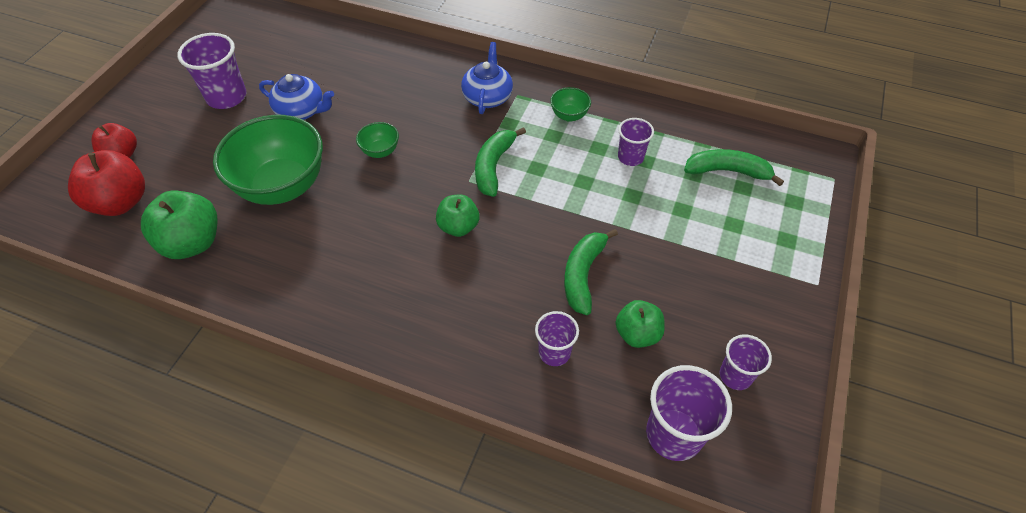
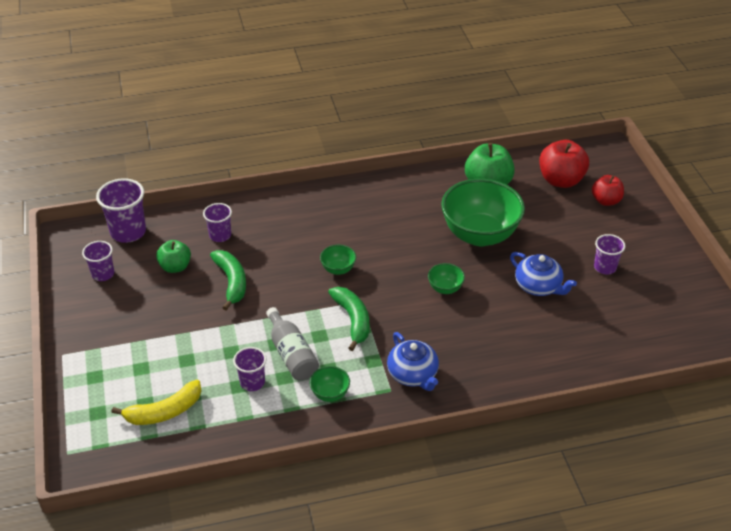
camera: 145 degrees right, 10 degrees down
purple cup [177,33,246,109] -> purple cup [594,234,625,274], size x0.61
blue teapot [259,74,334,120] -> blue teapot turned 120 degrees counterclockwise [510,252,577,296]
green apple [436,194,479,237] -> green bowl [320,245,356,275]
green banana [684,149,784,186] -> yellow banana [111,380,202,425]
none -> grey bottle [266,307,319,380]

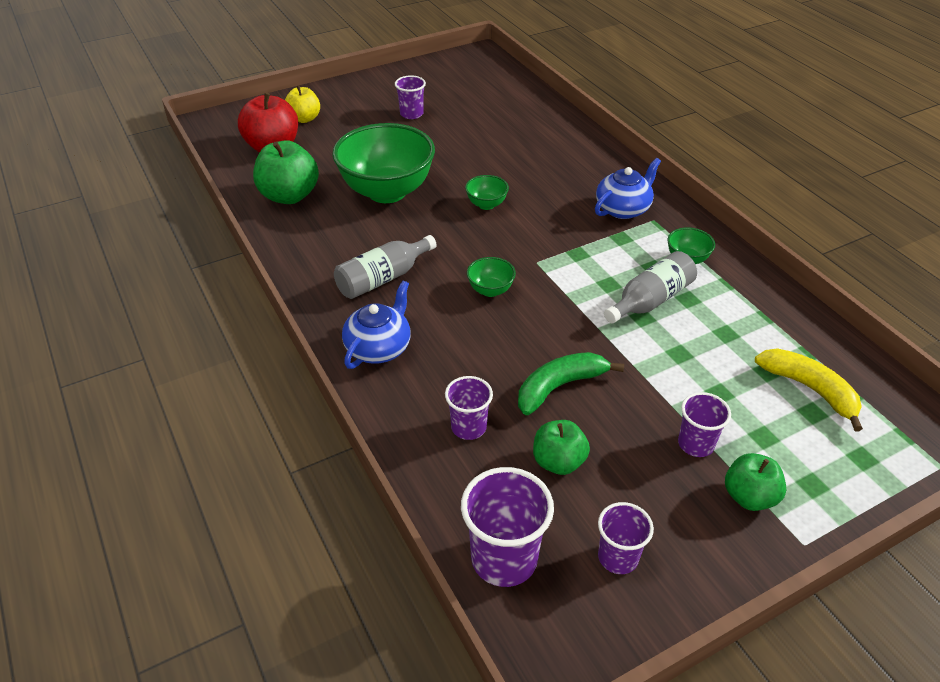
camera: 105 degrees left, 0 degrees up
purple cup [233,347,266,391] -> purple cup moved to [678,392,731,457]
green banana [328,287,369,351] -> none
blue teapot [510,252,577,296] -> blue teapot moved to [342,281,411,369]
red apple [592,175,624,206] -> yellow apple [285,85,320,123]
none -> grey bottle [334,235,437,299]
none -> green apple [725,453,786,511]

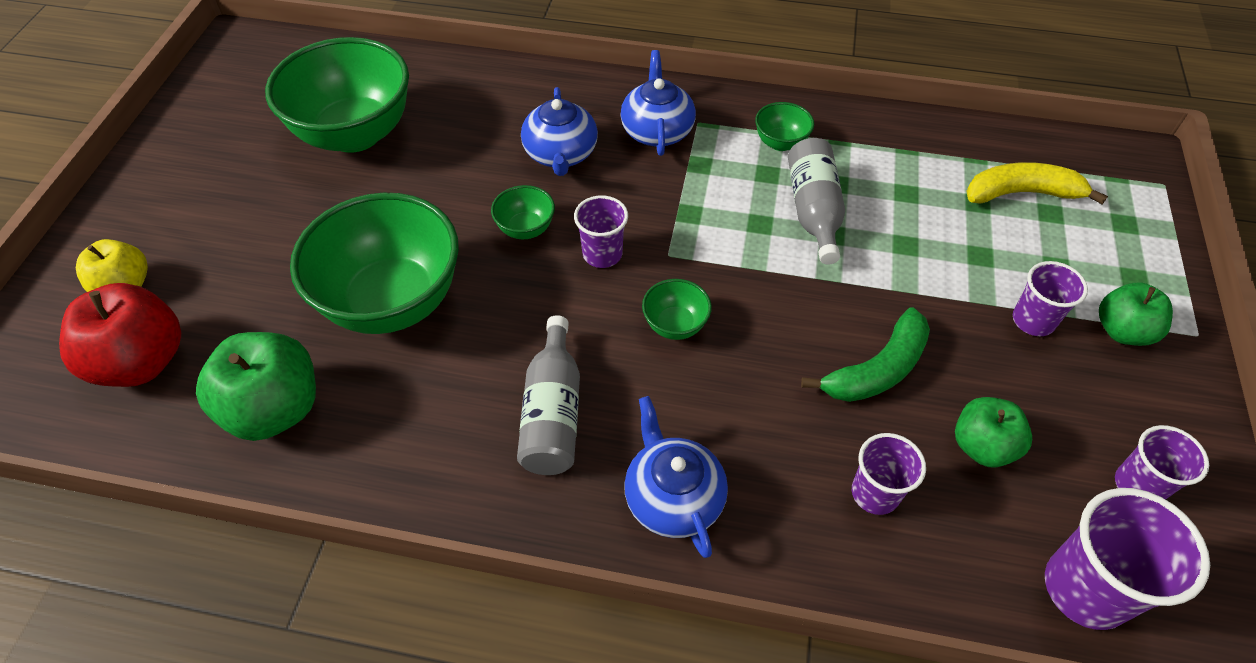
camera: 50 degrees left, 10 degrees up
purple cup [395,76,426,119] -> purple cup moved to [574,195,628,268]
green banana [518,352,624,415] -> green banana turned 135 degrees counterclockwise [801,307,930,402]
none -> green bowl [265,37,409,153]
none -> blue teapot [521,87,598,176]

